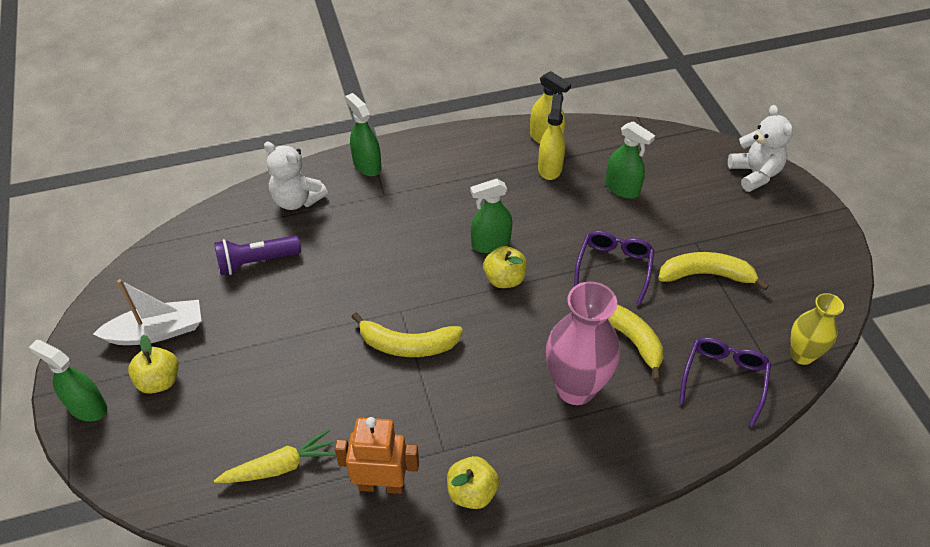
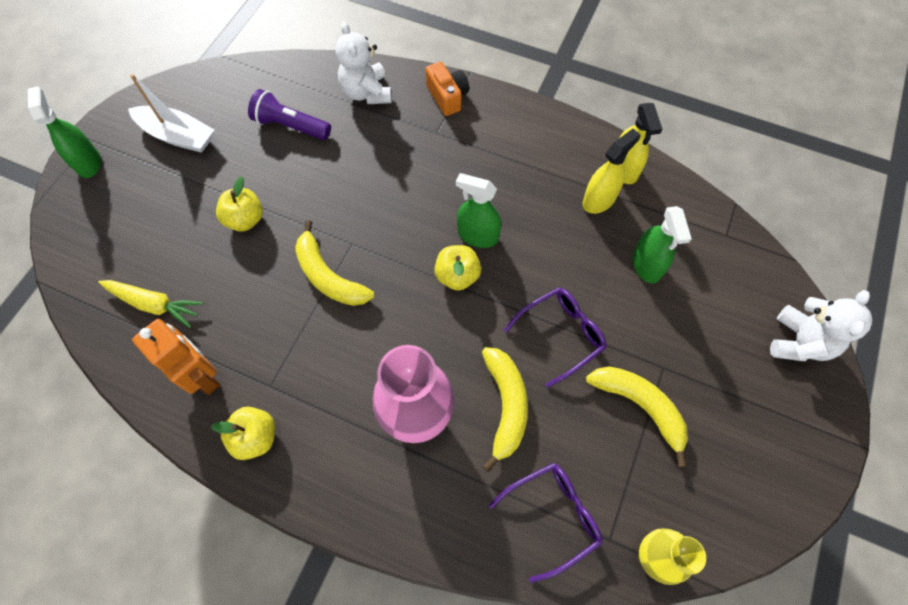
camera: 40 degrees right, 15 degrees up
yellow apple [128,335,179,394] -> yellow apple moved to [216,176,263,232]
green spray bottle [345,93,381,176] -> orange camera [425,62,469,116]

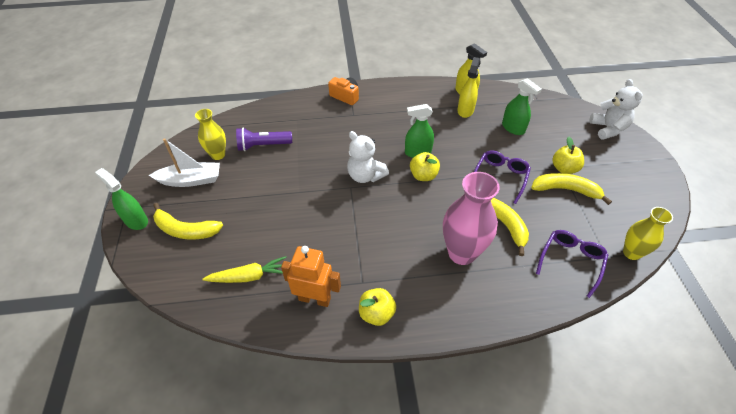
camera: 30 degrees left, 15 degrees down
yellow apple [216,176,263,232] -> yellow apple moved to [552,137,584,174]
yellow banana [295,220,374,306] -> yellow banana moved to [153,203,223,239]
white teddy bear [335,22,392,104] -> white teddy bear moved to [347,131,389,183]
none -> yellow vase [195,109,226,160]

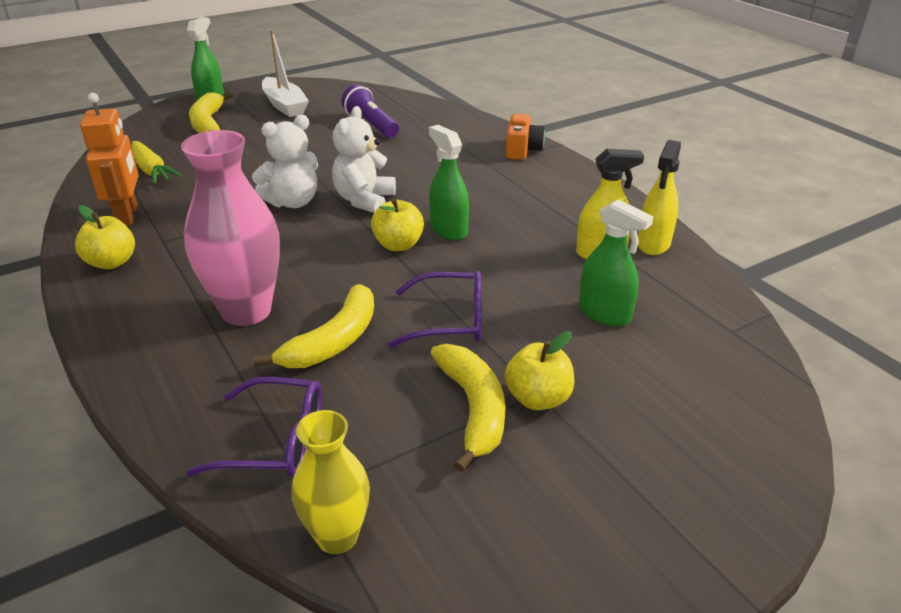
camera: 65 degrees right, 15 degrees down
yellow vase [195,109,226,160] -> none
green spray bottle [502,78,542,135] -> green spray bottle turned 75 degrees counterclockwise [579,199,654,326]
white teddy bear [590,79,643,140] -> white teddy bear moved to [252,115,318,208]

